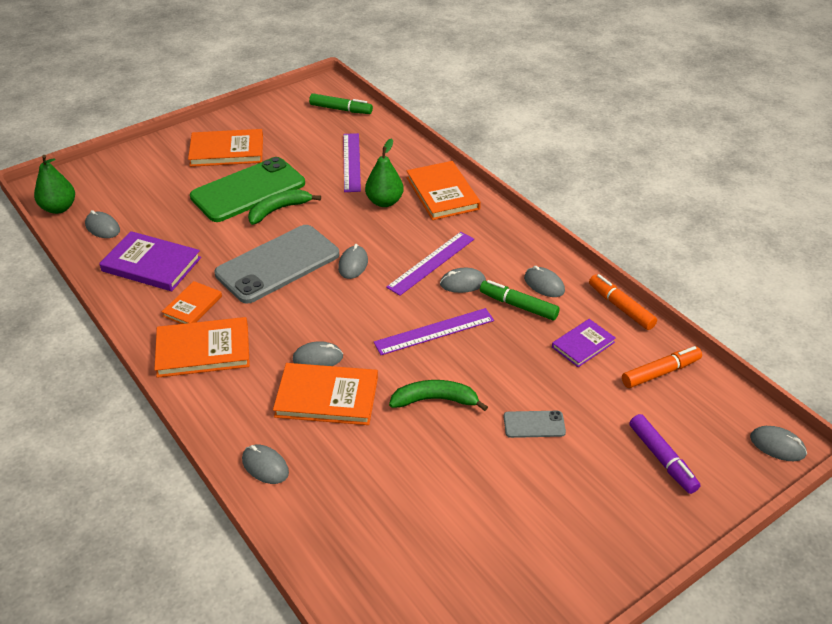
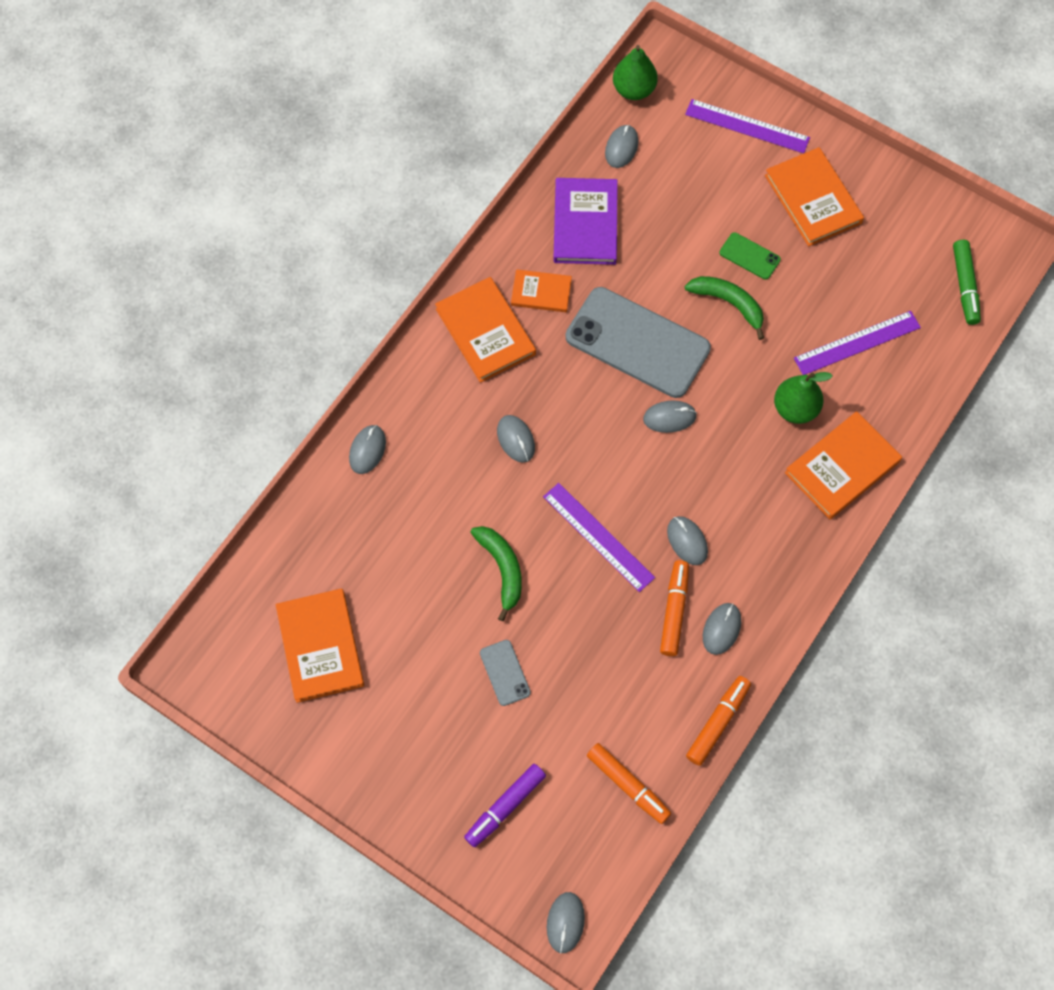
camera: 70 degrees right, 25 degrees up
green phone [190,157,305,222] -> green phone [719,232,781,280], size x0.43
orange book [273,363,378,425] -> orange book moved to [276,588,364,703]
purple ruler [386,232,474,296] -> purple ruler moved to [685,99,810,153]
green marker [480,280,560,320] -> orange marker [660,560,689,656]
purple book [552,319,616,367] -> none

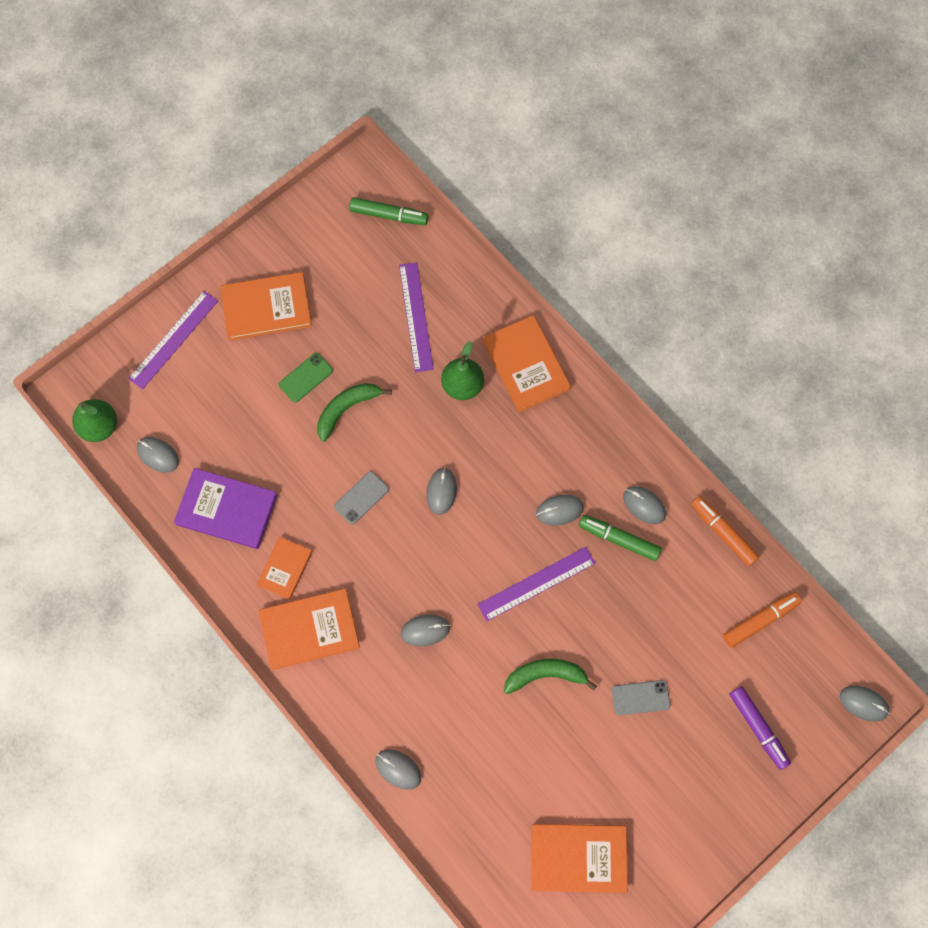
camera: 75 degrees left, 5 degrees up
grey phone [566,287,711,398] -> grey phone [334,471,389,524], size x0.43
orange marker [660,560,689,656] -> green marker [579,515,662,561]

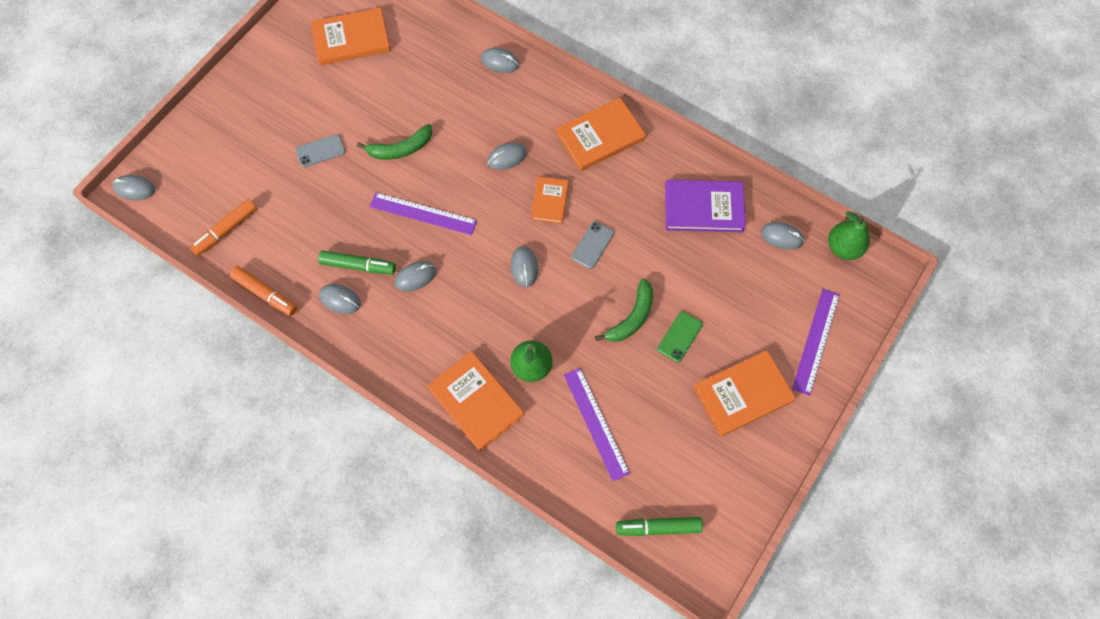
camera: 165 degrees right, 5 degrees down
orange book [257,537,312,600] -> orange book moved to [531,177,569,224]
purple ruler [477,547,596,621] -> purple ruler turned 60 degrees clockwise [370,192,477,235]
purple marker [729,686,791,770] -> none

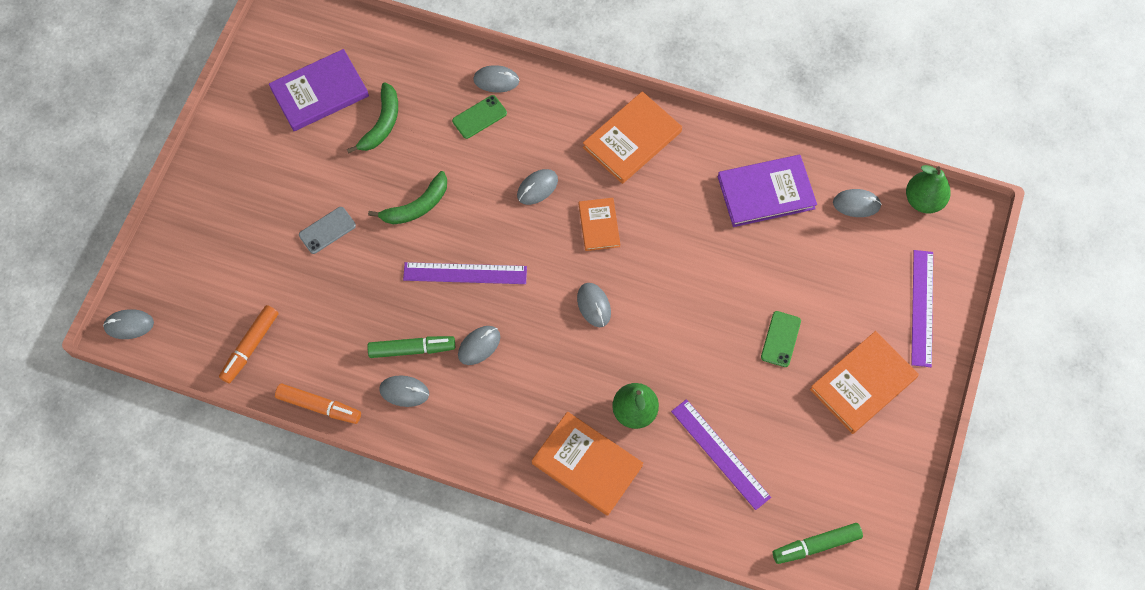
camera: 15 degrees left, 0 degrees up
orange book [311,8,391,65] -> purple book [269,49,369,131]
grey phone [571,221,614,269] -> none
green banana [595,279,653,342] -> green banana moved to [347,83,398,153]
none -> green phone [452,95,507,139]

